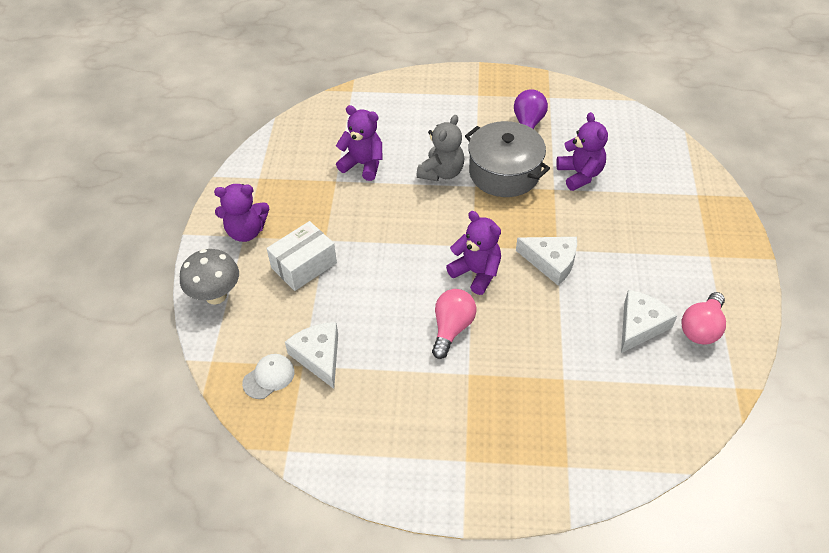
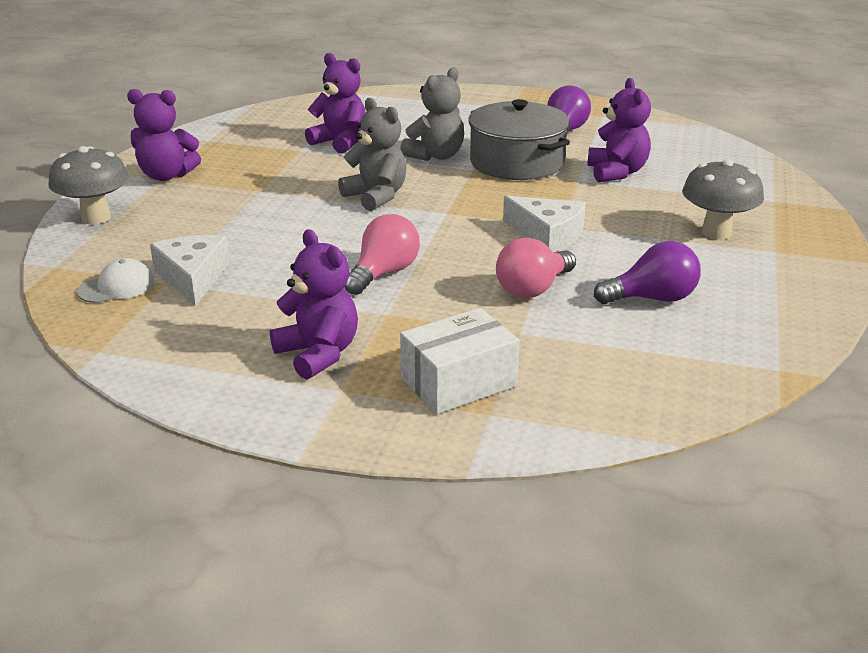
camera: 10 degrees right, 20 degrees down
white box [267,221,337,291] -> white box moved to [400,308,520,414]
purple teddy bear [446,211,501,295] -> purple teddy bear moved to [270,229,358,380]
white cheese [621,290,677,353] -> purple light bulb [594,241,701,304]
pink light bulb [682,292,726,344] -> pink light bulb moved to [496,238,576,298]
none -> grey teddy bear [338,98,407,211]
none -> grey mushroom [682,159,764,240]

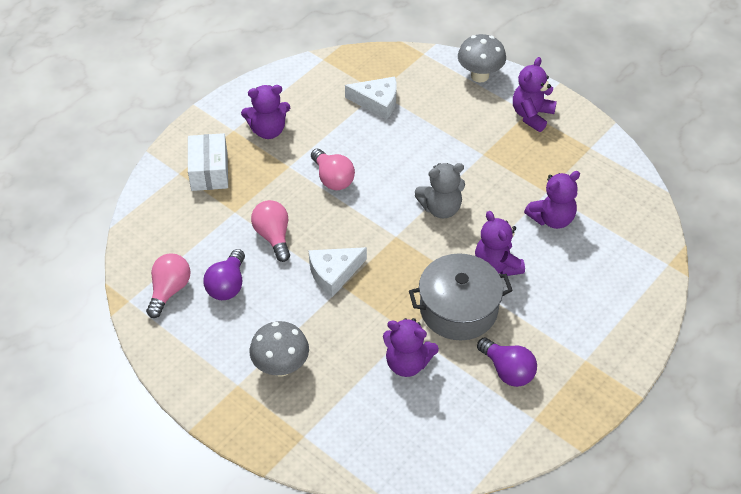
camera: 115 degrees right, 20 degrees up
white cap [77,258,155,303] -> none
grey teddy bear [400,67,464,161] -> purple teddy bear [475,211,525,276]
none -> pink light bulb [146,253,191,318]

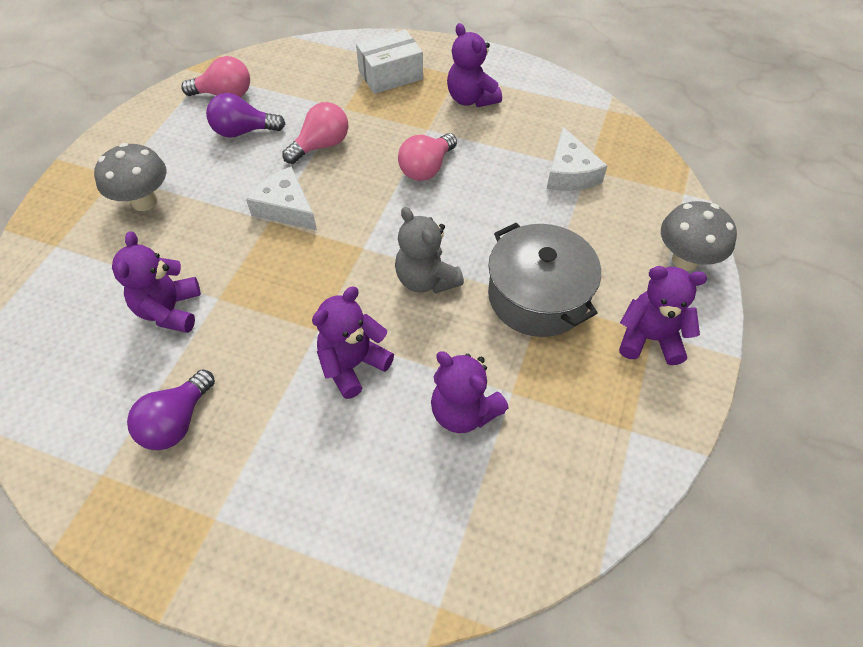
camera: 70 degrees right, 5 degrees up
grey pot [409,253,513,340] -> grey pot moved to [488,223,601,337]

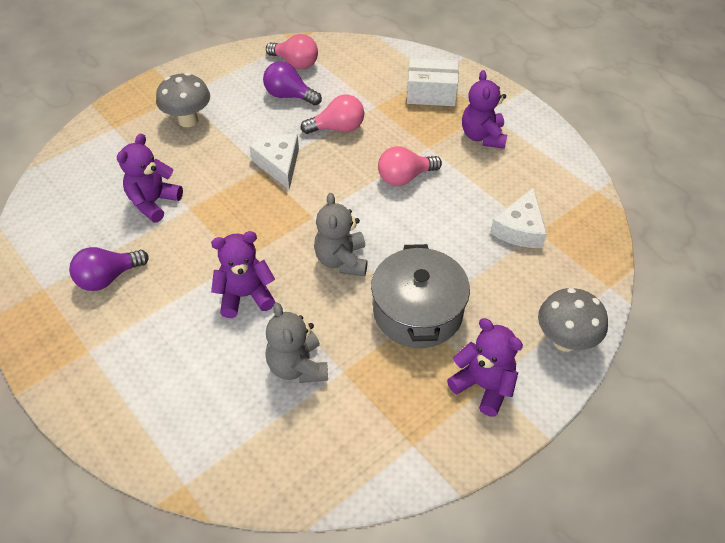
camera: 30 degrees right, 5 degrees down
purple teddy bear [431,352,509,433] -> grey teddy bear [266,302,328,383]

